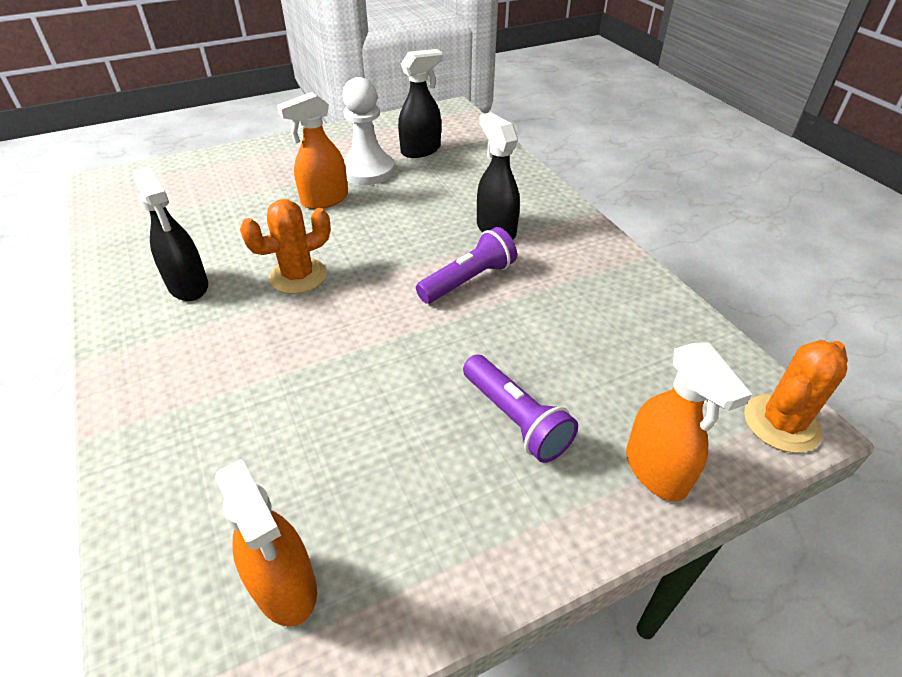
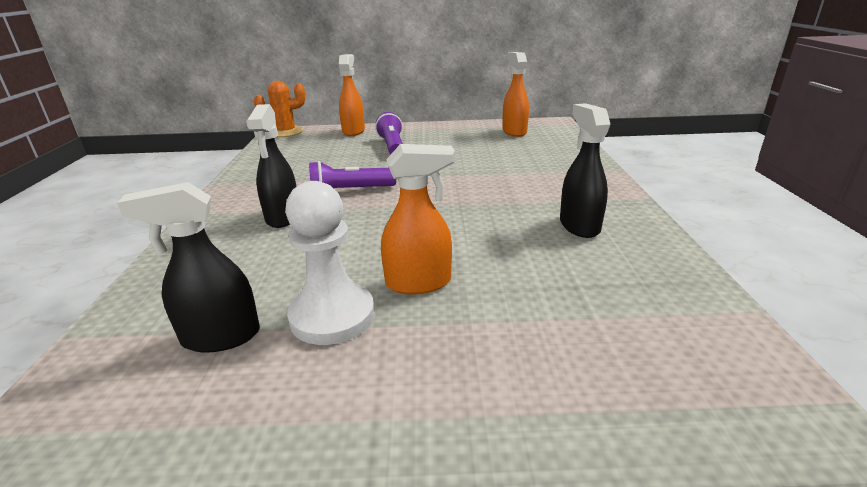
camera: 155 degrees left, 15 degrees down
orange cactus [240,199,331,294] -> none

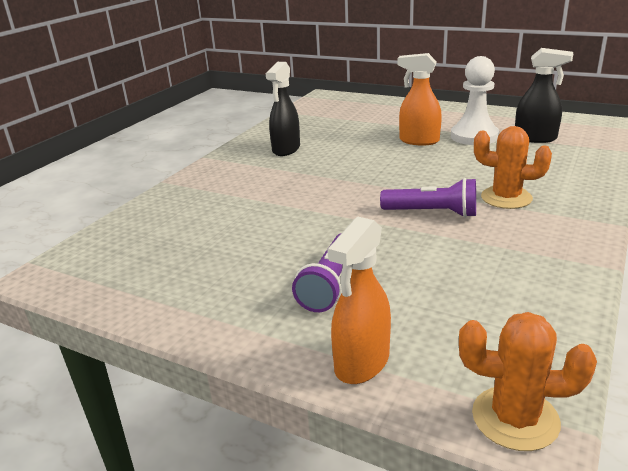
camera: 150 degrees left, 0 degrees up
black spray bottle [246,104,297,228] -> orange cactus [474,126,552,209]
orange spray bottle [502,52,529,137] -> none

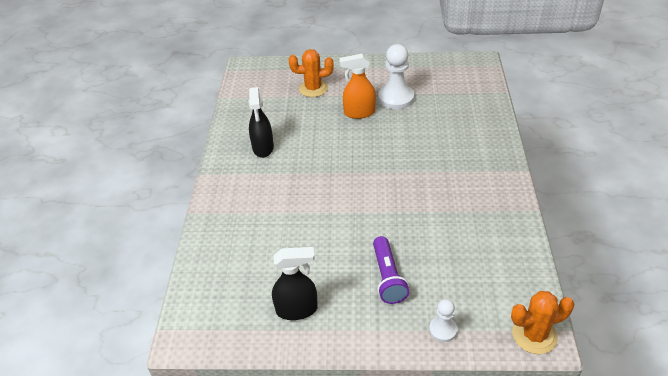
camera: 25 degrees left, 15 degrees up
orange spray bottle [327,216,391,384] -> white pawn [429,299,457,342]
purple flashlight [380,178,476,218] -> none
orange cactus [474,126,552,209] -> orange cactus moved to [289,49,334,97]
black spray bottle [515,48,573,143] -> black spray bottle moved to [272,247,318,320]

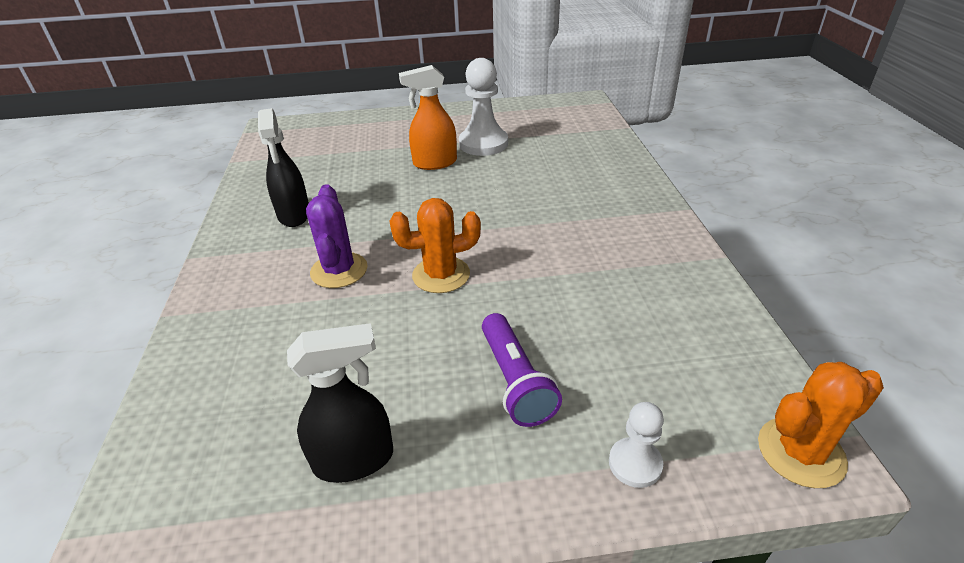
camera: 10 degrees left, 5 degrees down
orange cactus [289,49,334,97] -> orange cactus moved to [390,198,481,293]
none -> purple cactus [306,184,368,288]

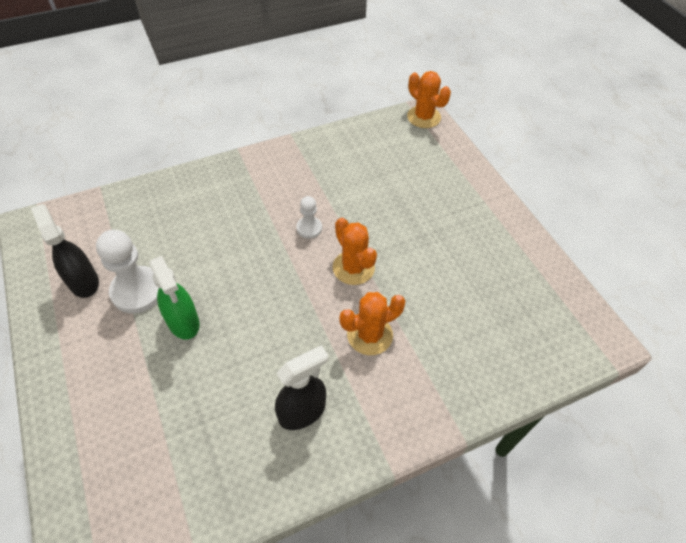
camera: 110 degrees left, 15 degrees up
black spray bottle [287,323,393,483] -> black spray bottle moved to [31,204,99,298]
purple cactus [306,184,368,288] -> orange cactus [340,292,406,355]
orange spray bottle [399,65,457,170] -> green spray bottle [149,256,199,340]
purple flashlight [482,313,562,427] -> none
white pawn [609,402,664,488] -> white pawn moved to [296,196,322,239]

